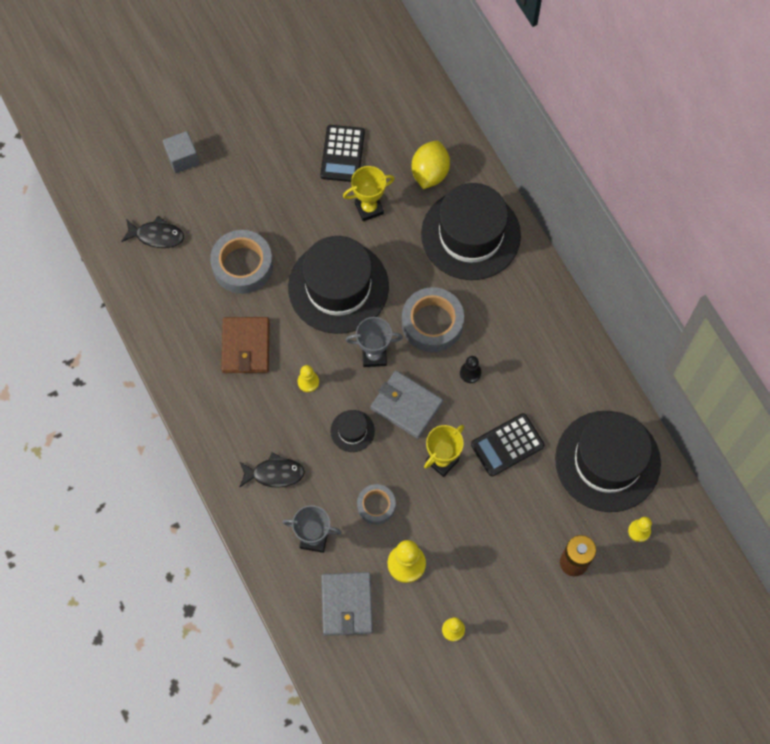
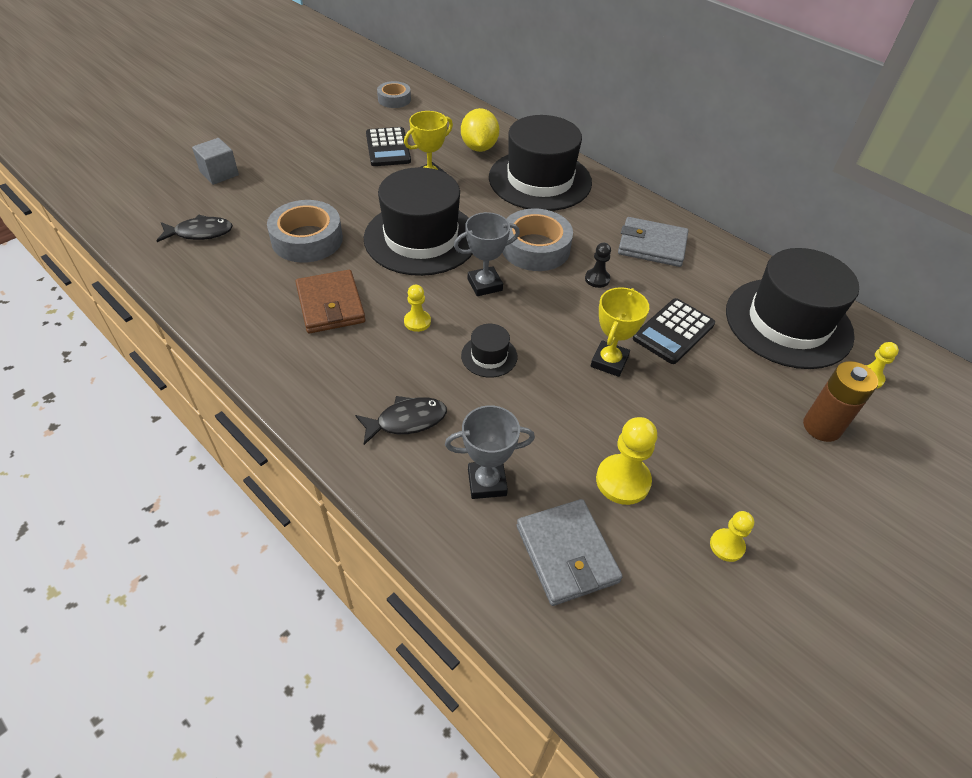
camera: 20 degrees left, 20 degrees down
grey tape [357,484,396,525] -> grey tape moved to [377,81,411,108]
grey wallet [370,370,443,439] -> grey wallet moved to [618,217,688,267]

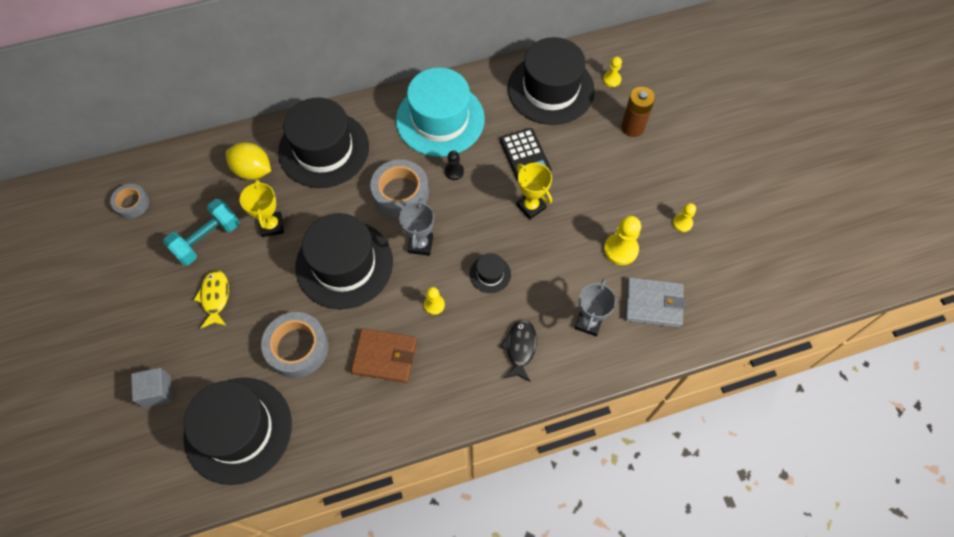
camera: 60 degrees left, 15 degrees up
black fish [156,214,233,242] -> black hat [183,378,292,485]
black calculator [366,127,411,166] -> turquoise dumbbell [163,199,239,266]
grey wallet [618,217,688,267] -> turquoise hat [396,68,485,157]
none -> yellow fish [194,270,229,328]

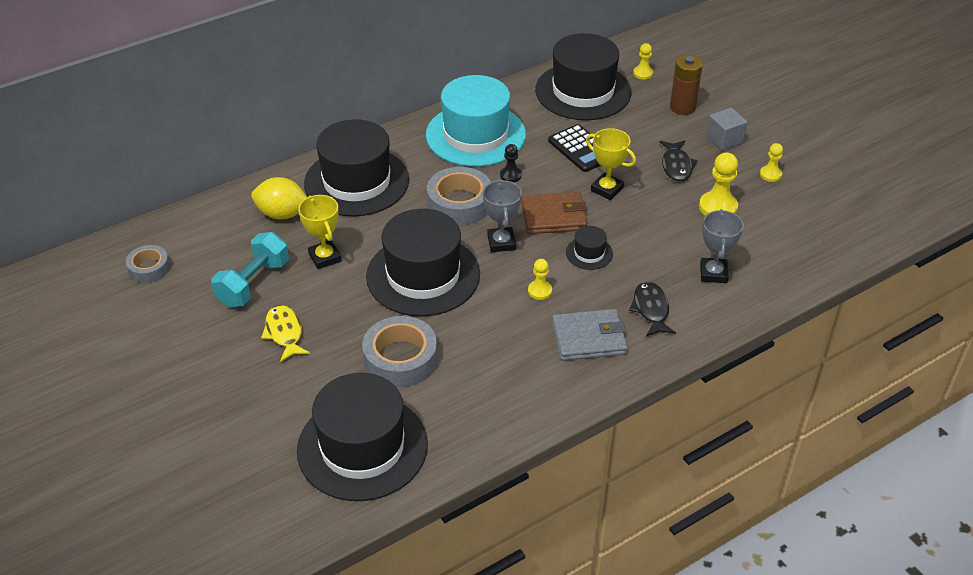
camera: 15 degrees left, 20 degrees down
grey cube [131,368,172,408] -> grey cube moved to [706,107,748,151]
brown wallet [351,328,417,383] -> brown wallet moved to [521,192,588,234]
grey wallet [625,277,686,328] -> grey wallet moved to [552,309,628,361]
none -> black fish [660,141,698,181]

